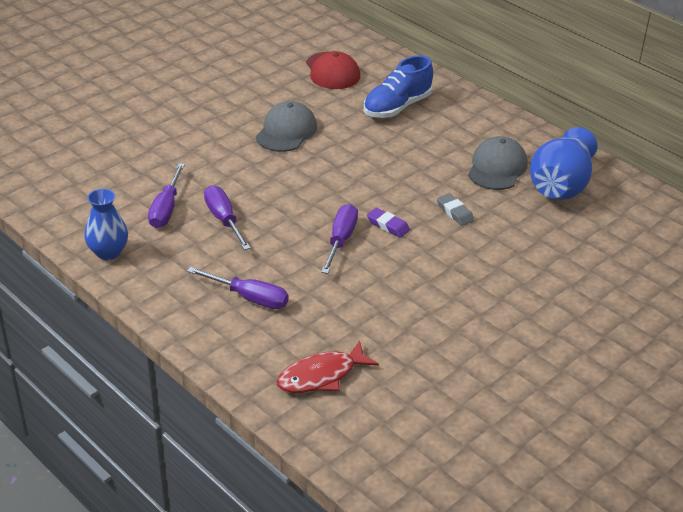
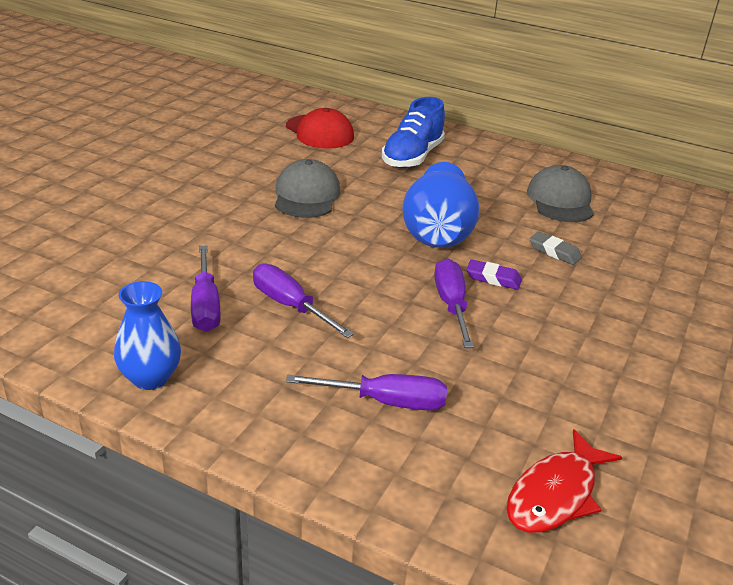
camera: 20 degrees left, 5 degrees down
blue vase [530,127,597,200] -> blue vase moved to [402,162,480,248]

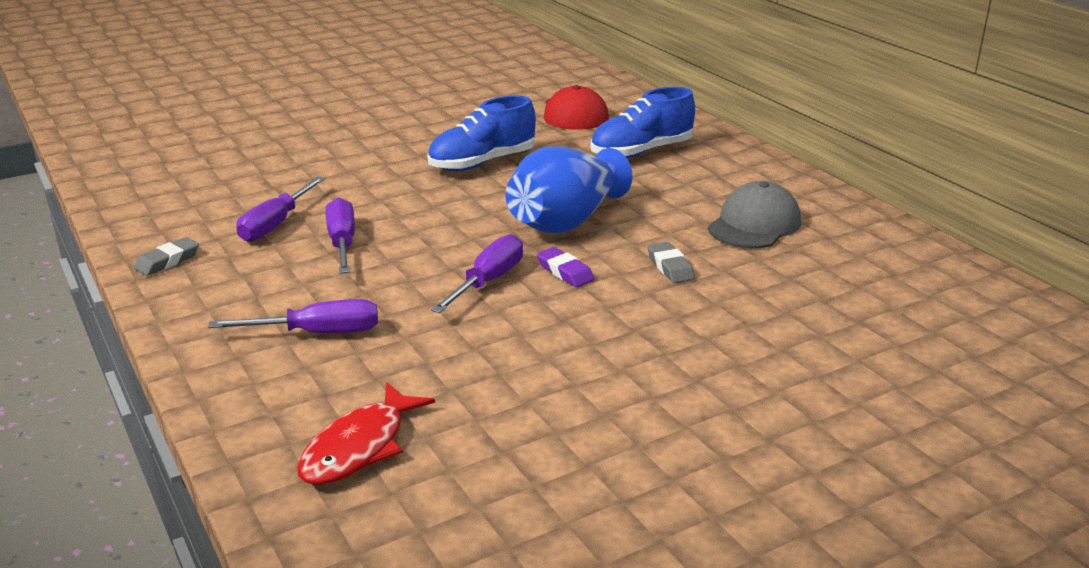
camera: 35 degrees right, 5 degrees down
blue vase [114,281,181,390] -> grey eraser [134,237,199,276]
grey cap [275,159,341,218] -> blue shoe [427,95,536,171]
purple screwdriver [286,374,447,411] -> purple screwdriver turned 45 degrees counterclockwise [208,299,378,333]
red fish [507,429,622,533] -> red fish turned 45 degrees counterclockwise [297,382,435,485]

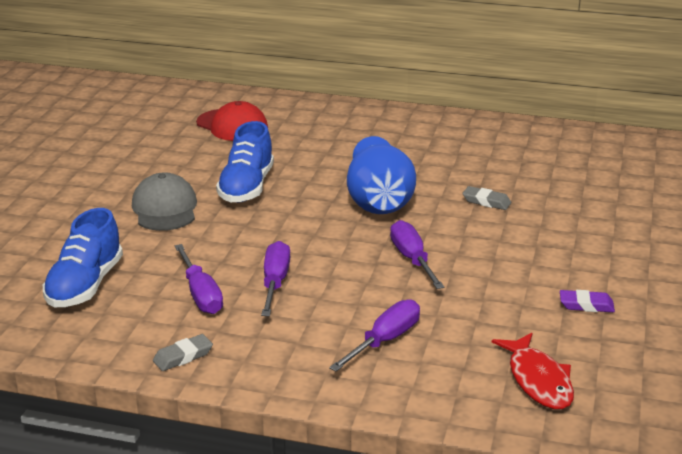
camera: 45 degrees left, 0 degrees up
grey eraser [134,237,199,276] -> grey eraser turned 60 degrees clockwise [153,334,213,371]
purple screwdriver [326,198,355,274] -> purple screwdriver turned 60 degrees clockwise [261,241,291,316]
purple eraser [537,247,594,287] -> purple eraser moved to [560,290,615,312]
blue shoe [590,87,695,158] -> blue shoe moved to [43,208,123,307]
grey cap [708,181,801,248] -> grey cap moved to [132,172,197,231]

